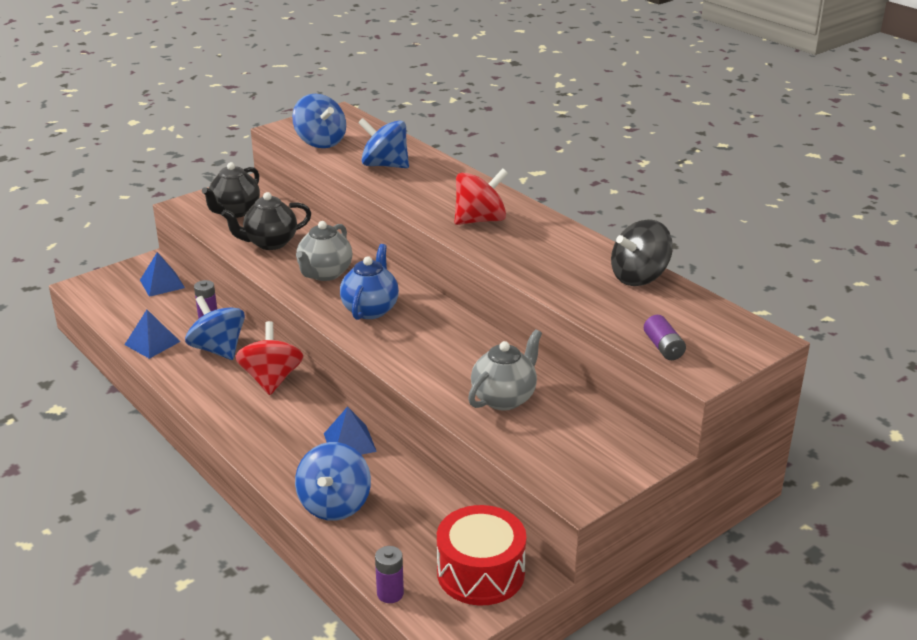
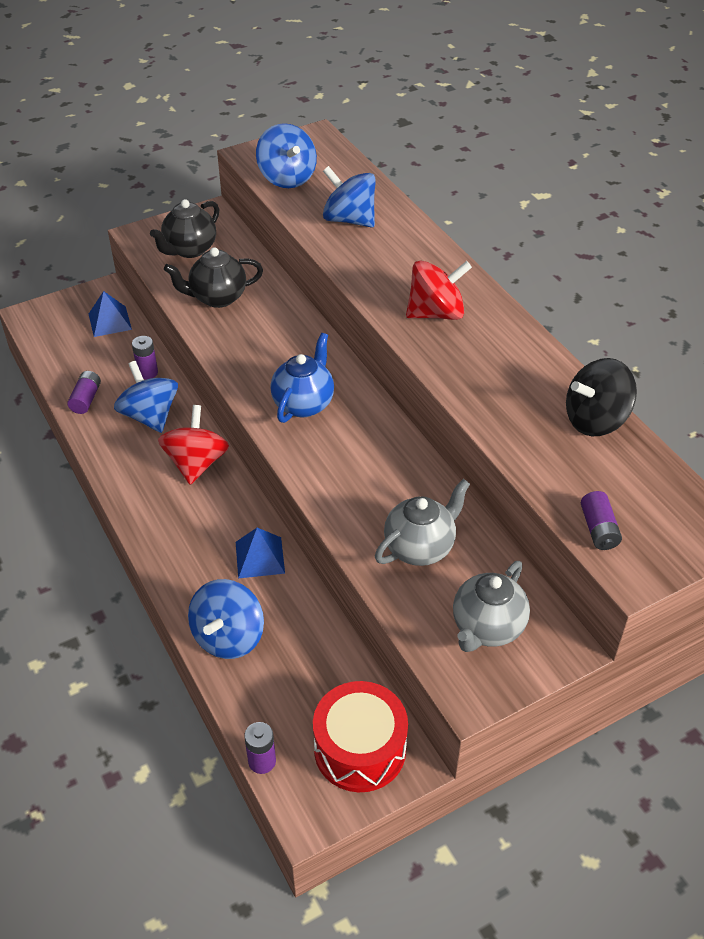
camera: 10 degrees right, 15 degrees up
blue pyramid [124,310,181,359] -> purple battery [67,371,101,414]
grey teapot [296,221,352,281] -> grey teapot moved to [453,561,530,652]

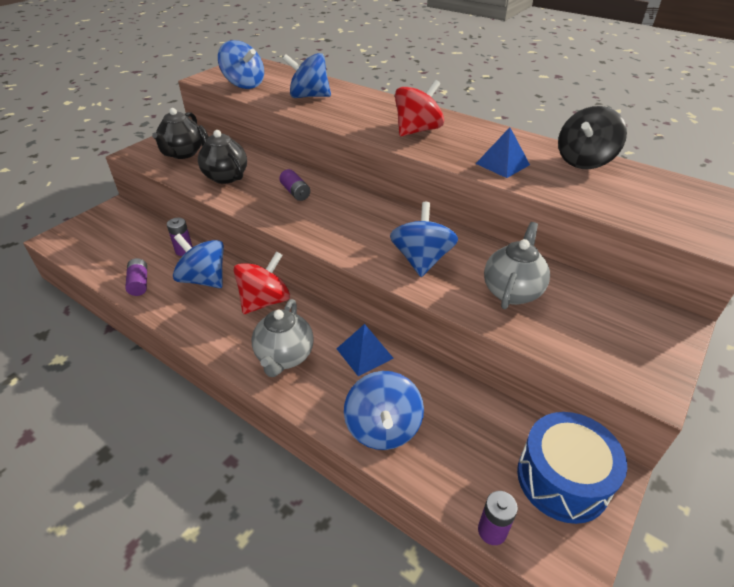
camera: 25 degrees left, 5 degrees down
blue pyramid [89,291,132,337] -> blue pyramid moved to [476,127,530,178]
red spinning top [158,405,229,485] -> red spinning top turned 60 degrees clockwise [234,251,290,314]
black teapot [164,247,263,308] -> black teapot turned 90 degrees clockwise [197,125,247,184]
blue teapot [270,333,334,423] -> none
red drum [313,681,408,792] -> blue drum [517,412,627,524]
grey teapot [453,561,530,652] -> grey teapot moved to [252,299,314,377]
purple battery [581,491,622,550] -> purple battery moved to [279,169,310,201]
none -> blue spinning top [390,202,458,277]

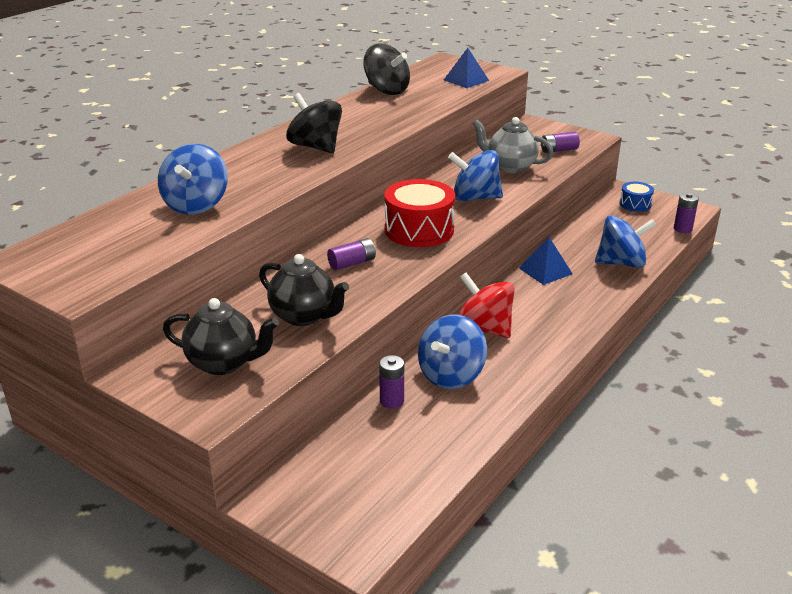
camera: 90 degrees left, 10 degrees down
purple battery [125,258,147,296] -> purple battery moved to [541,132,580,153]
black teapot [197,125,247,184] -> black teapot turned 105 degrees counterclockwise [259,254,349,326]
blue spinning top [218,40,264,89] -> none
grey teapot [252,299,314,377] -> none
red spinning top [395,80,444,136] -> black spinning top [286,93,342,153]
blue pyramid [476,127,530,178] -> blue pyramid moved to [444,48,489,88]
blue drum [517,412,627,524] -> blue drum [620,182,654,212], size x0.53
none -> red drum [384,179,455,247]

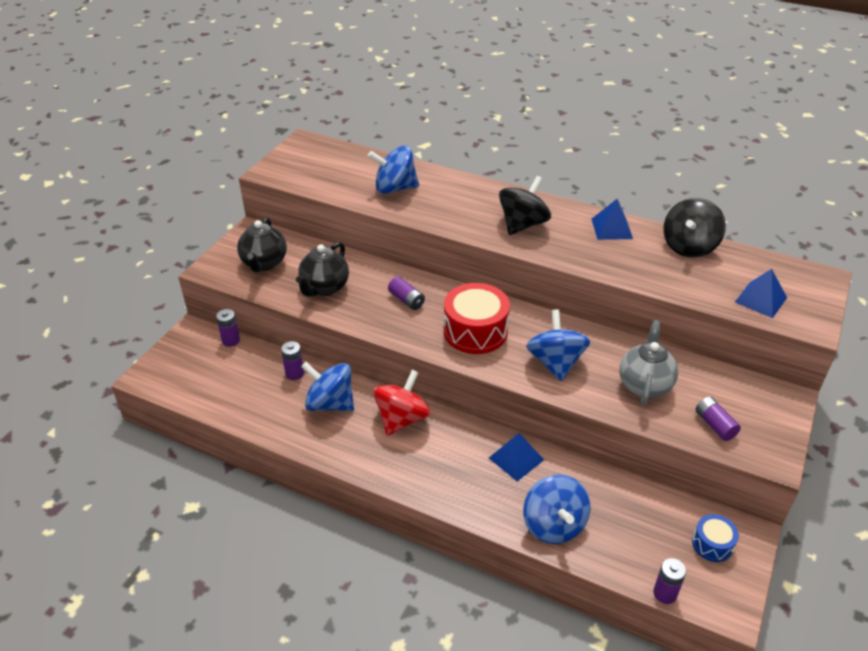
camera: 80 degrees right, 10 degrees up
none -> purple battery [216,309,240,347]
none -> blue pyramid [592,199,633,240]

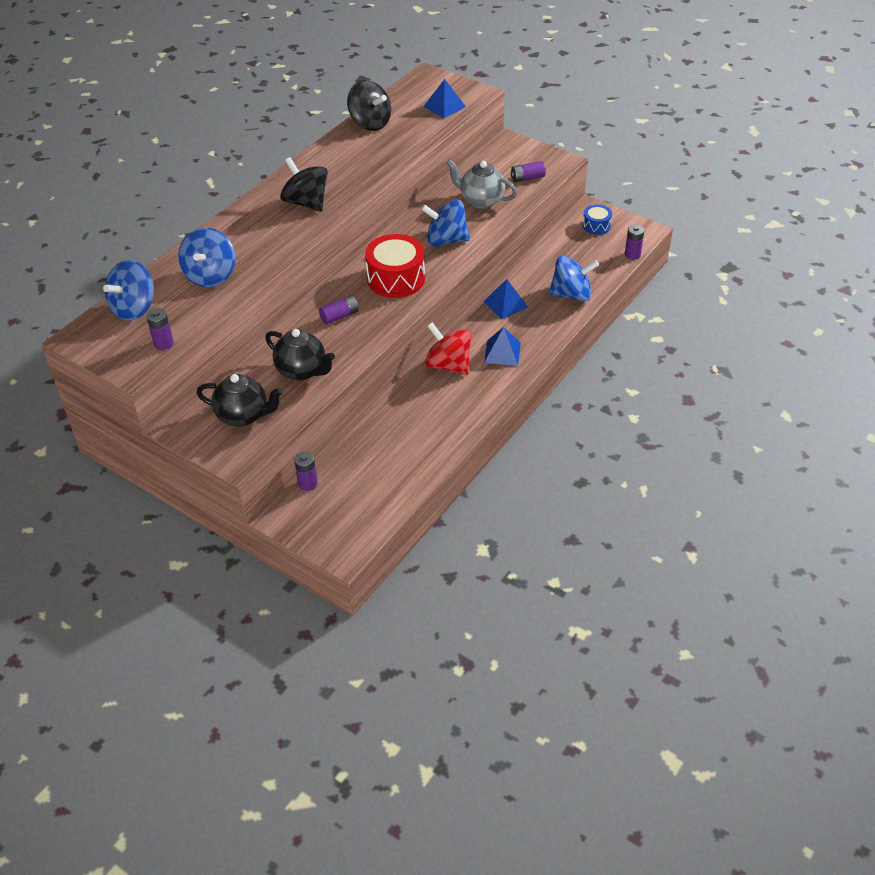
camera: 80 degrees left, 5 degrees up
purple battery [281,341,304,380] -> purple battery moved to [146,308,173,350]
blue spinning top [301,362,354,411] -> blue spinning top moved to [103,260,154,321]
blue pyramid [592,199,633,240] -> blue pyramid moved to [484,327,521,366]

